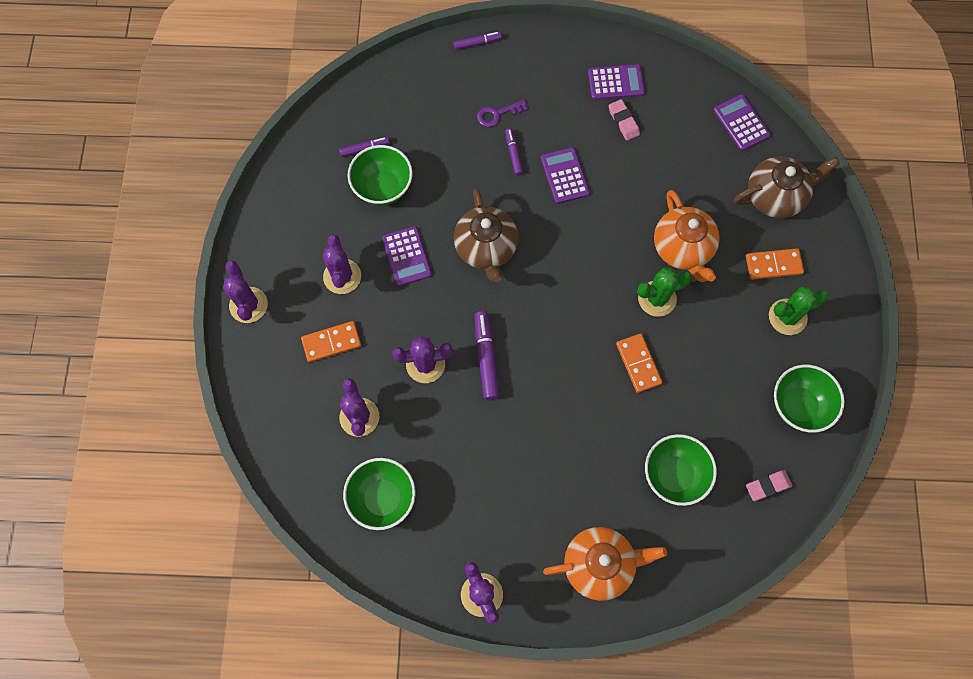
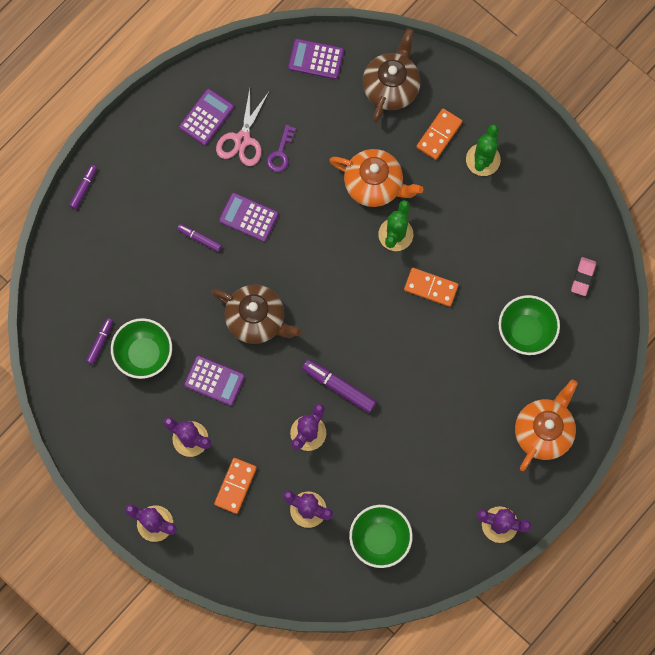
camera: 50 degrees left, 5 degrees up
purple key [477,100,528,127] -> purple key moved to [267,125,296,172]
pink eraser [609,99,640,141] -> pink scissors [216,89,269,166]
green bowl [774,365,845,433] -> none

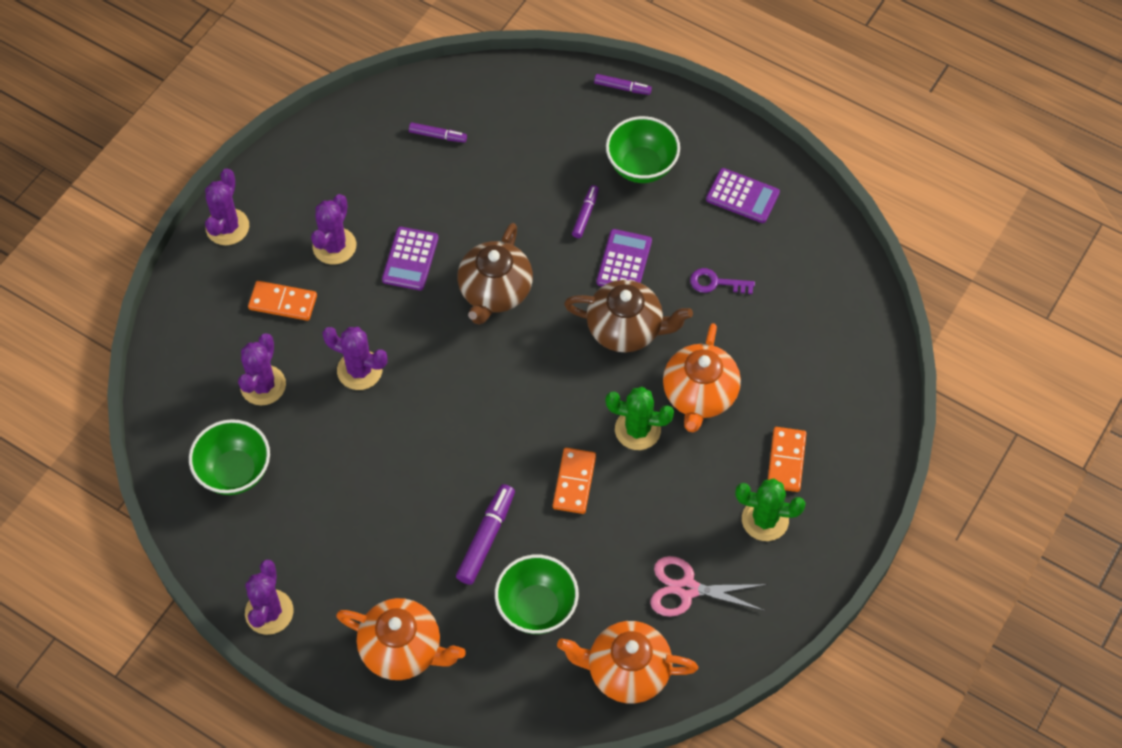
camera: 80 degrees right, 15 degrees down
green bowl [111,318,172,379] -> green bowl moved to [606,116,680,183]
pink scissors [216,89,269,166] -> pink scissors moved to [650,556,767,617]
purple calculator [288,39,344,79] -> none
purple marker [302,359,376,413] -> purple marker moved to [456,484,515,585]
brown teapot [362,28,421,123] -> brown teapot moved to [564,280,693,352]
orange domino [416,109,462,160] -> orange domino turned 75 degrees clockwise [768,427,807,492]
pink eraser [571,257,596,296] -> orange teapot [557,621,698,703]

